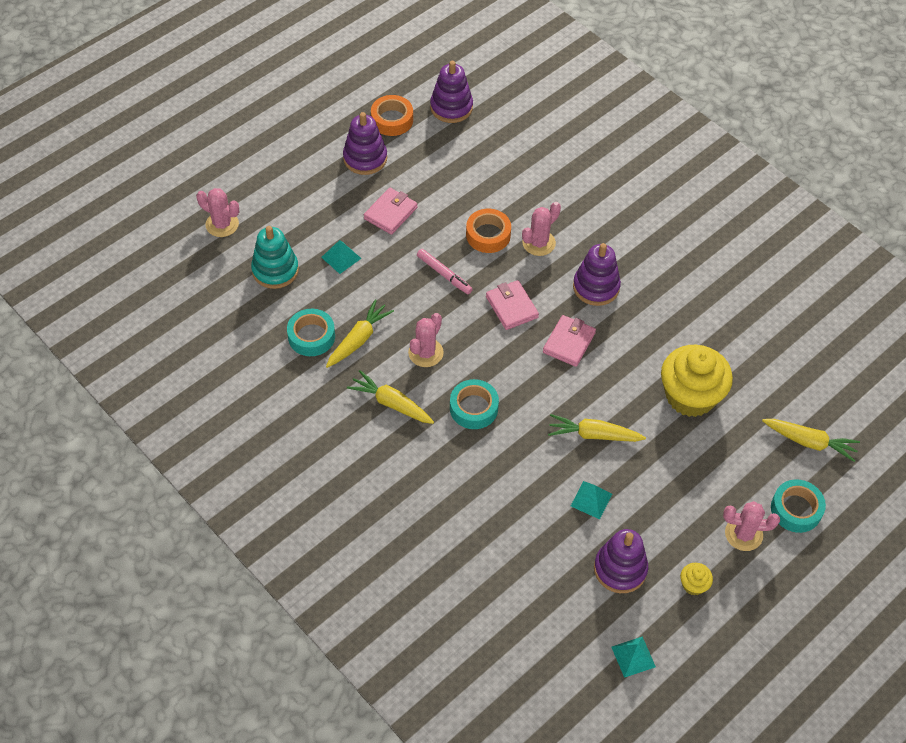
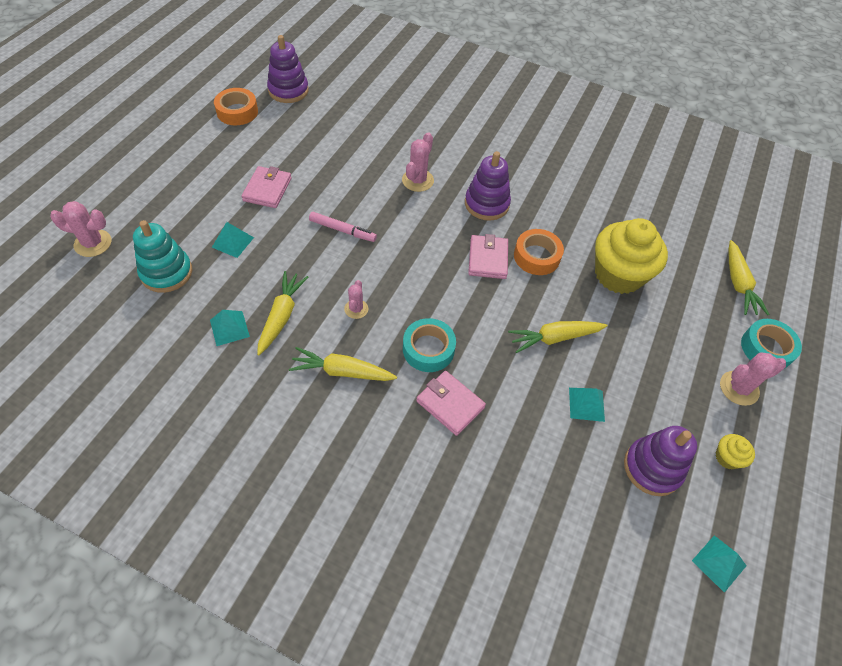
camera: 25 degrees left, 0 degrees up
turquoise tape [287,309,335,356] -> turquoise pyramid [210,310,250,346]
purple stacking toy [343,112,387,175] -> none
pink cactus [408,313,444,367] -> pink cactus [344,280,368,319], size x0.64
orange tape [466,209,511,253] -> orange tape moved to [514,229,564,275]
pink wallet [486,280,539,330] -> pink wallet moved to [416,371,486,436]
yellow carrot [762,419,860,462] -> yellow carrot turned 90 degrees clockwise [729,240,769,315]

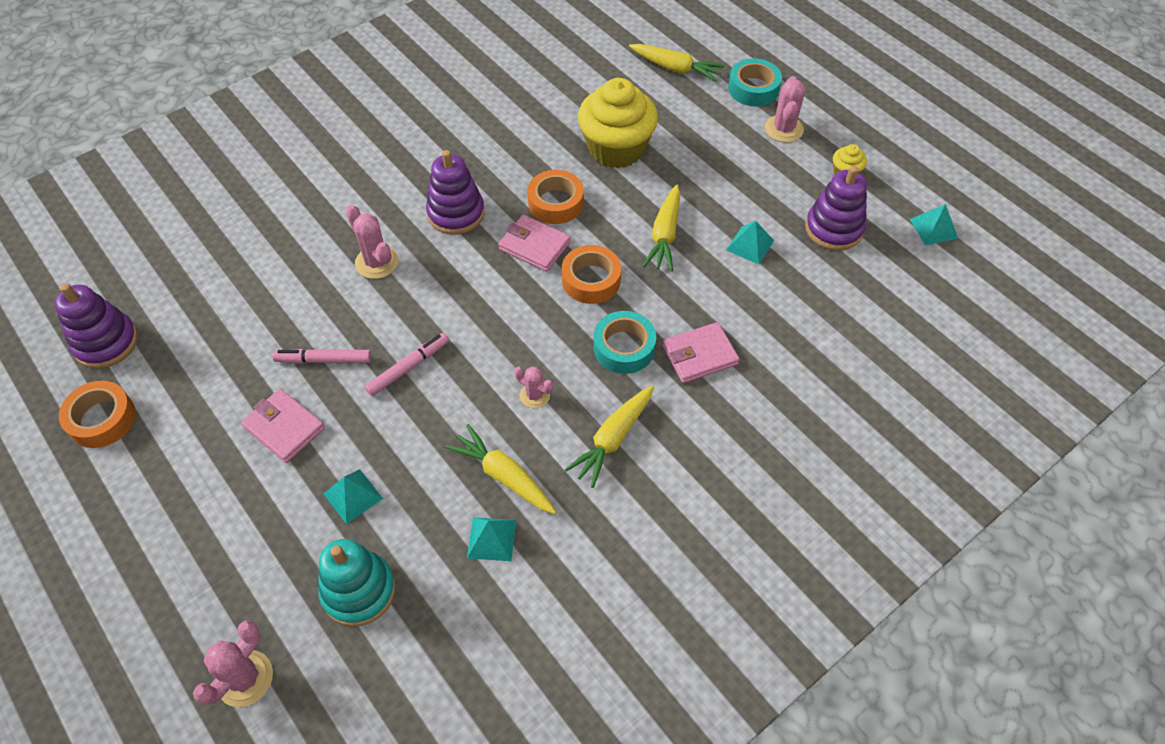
camera: 60 degrees left, 0 degrees up
none -> pink marker [272,349,371,364]
none -> orange tape [562,245,621,304]

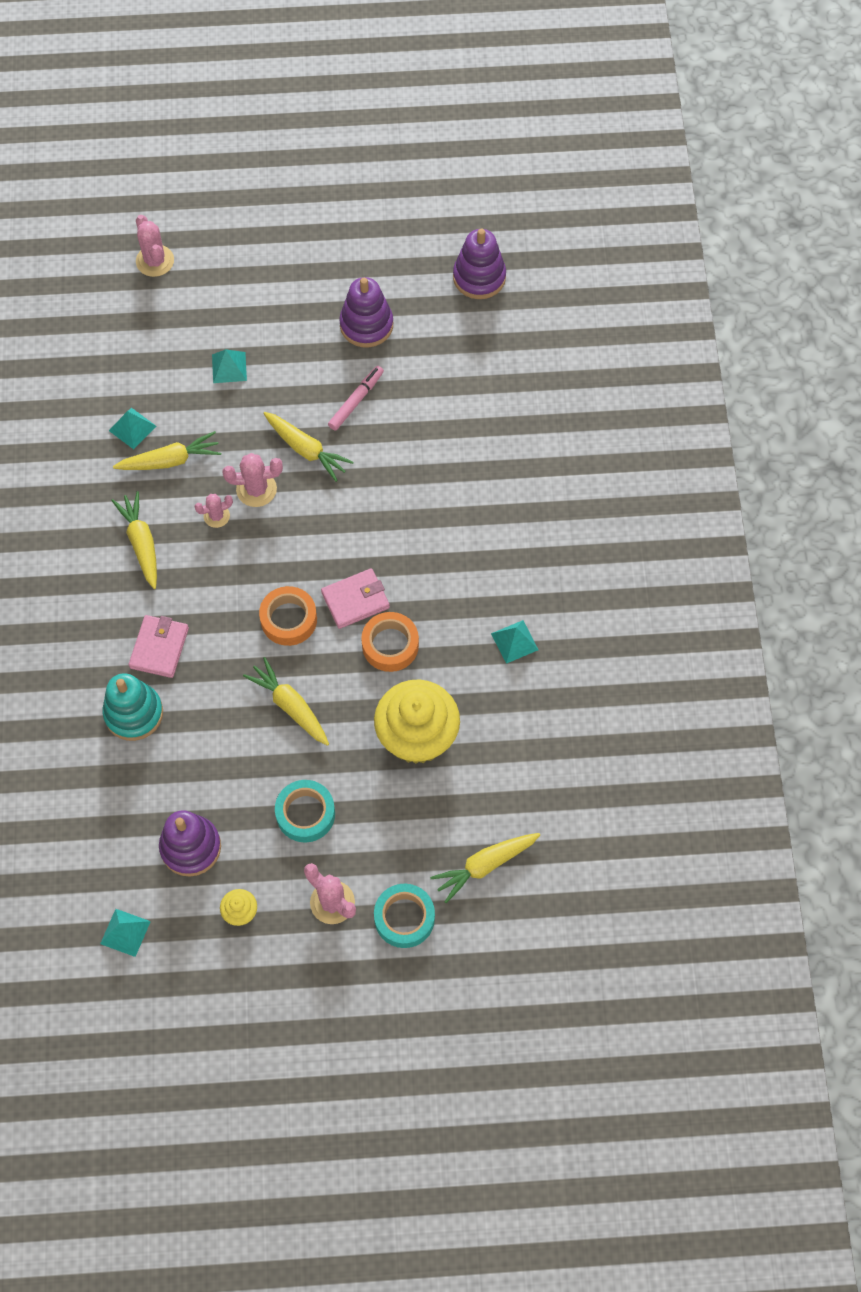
camera: 125 degrees right, 10 degrees up
orange tape [59,381,136,448] -> none
pink wallet [241,389,325,463] -> none
turquoise stacking toy [318,539,396,627] -> turquoise stacking toy moved to [102,673,163,741]
pink cactus [346,205,398,279] -> pink cactus moved to [223,453,283,507]
pink marker [364,333,449,396] -> yellow carrot [263,412,354,482]
purple stacking toy [426,150,485,235] -> purple stacking toy moved to [339,277,393,348]
turquoise tape [594,311,656,374] -> turquoise tape moved to [275,780,335,842]
turquoise pyramid [726,221,774,265] -> turquoise pyramid moved to [491,620,538,664]

